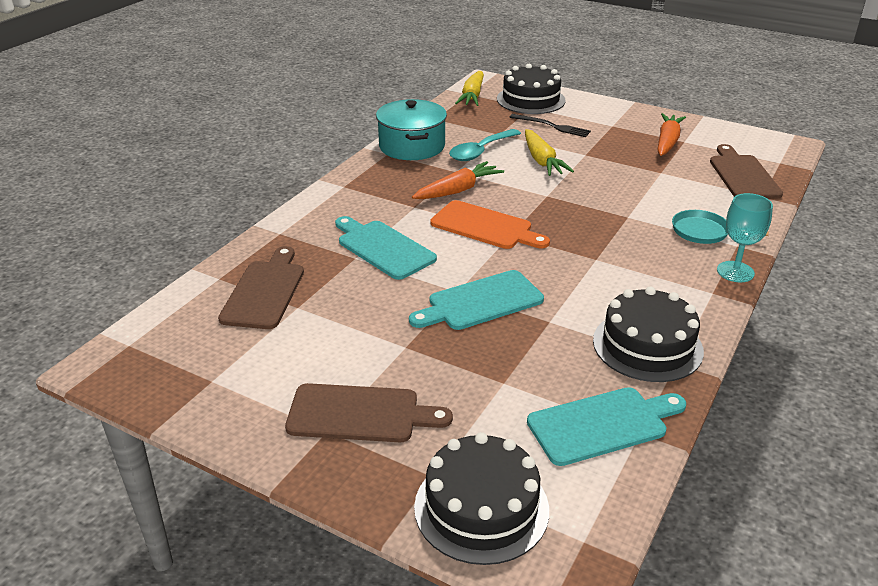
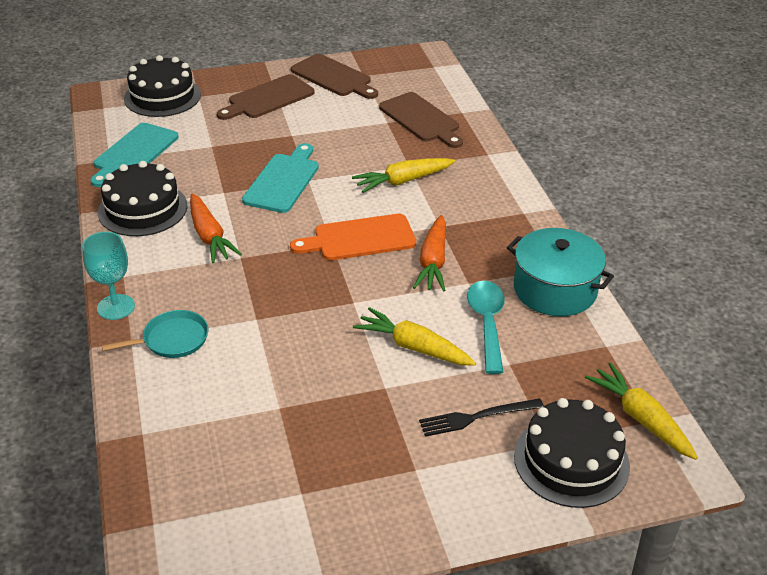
camera: 135 degrees right, 5 degrees up
turquoise cutting board [335,216,437,280] -> yellow carrot [352,158,455,193]
orange carrot [657,113,686,156] -> orange carrot moved to [190,193,242,263]
brown cutting board [710,144,783,199] -> brown cutting board moved to [291,54,378,99]

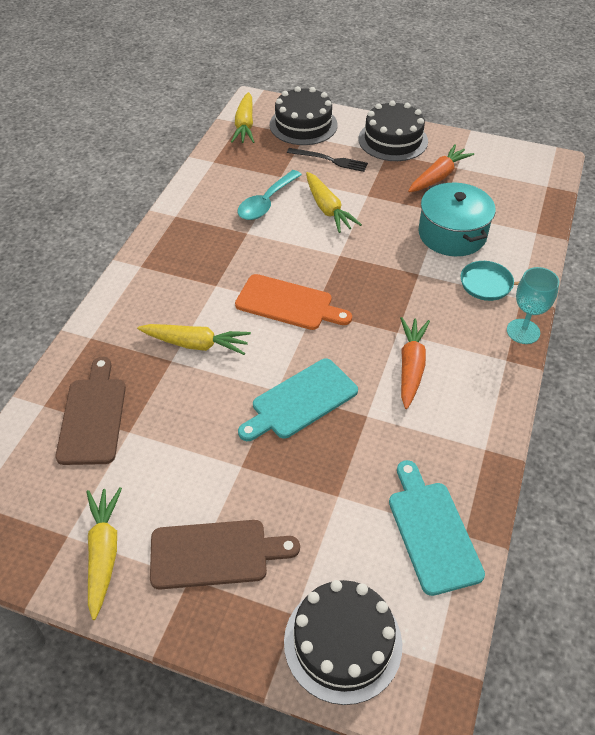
camera: 145 degrees left, 10 degrees up
turquoise cutting board [90,123,179,187] -> turquoise cutting board turned 75 degrees counterclockwise [389,460,485,596]
black cake [98,161,187,236] -> black cake moved to [358,100,428,161]
brown cutting board [291,54,378,99] -> yellow carrot [86,487,122,620]
orange carrot [413,215,446,292] -> orange carrot moved to [408,145,474,192]
turquoise pot [507,228,614,316] -> turquoise pot moved to [419,182,496,256]

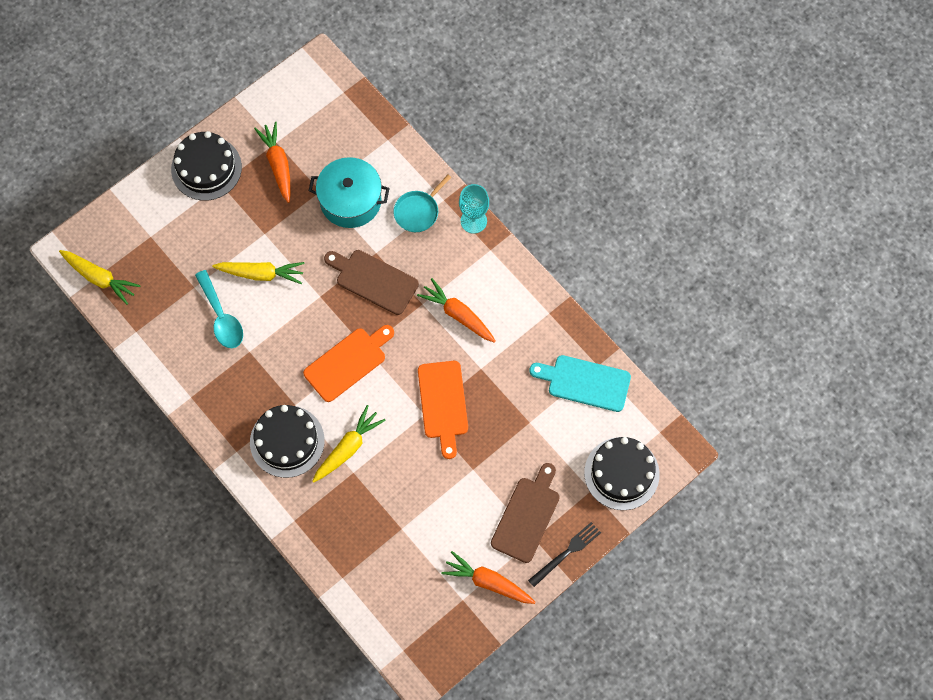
camera: 60 degrees left, 20 degrees up
brown cutting board [55,357,126,465] -> brown cutting board moved to [324,250,419,315]
yellow carrot [86,487,122,620] -> orange carrot [441,551,535,604]
turquoise cutting board [238,359,358,441] -> orange cutting board [418,361,468,459]
black cake [270,86,337,145] -> black cake moved to [250,405,325,478]
black fork [287,148,368,172] -> black fork moved to [528,522,601,587]

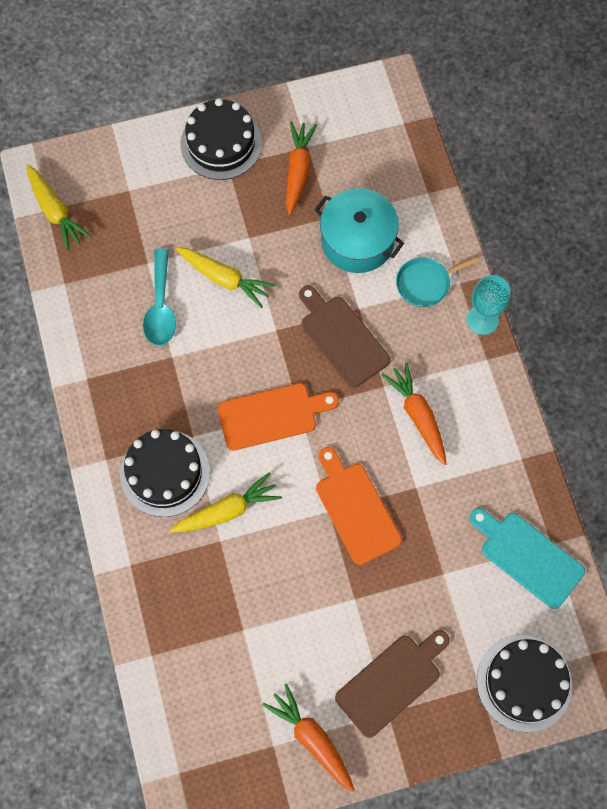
camera: 25 degrees right, 0 degrees up
orange cutting board [418,361,468,459] -> orange cutting board turned 135 degrees clockwise [316,447,402,565]
black fork [528,522,601,587] -> none

